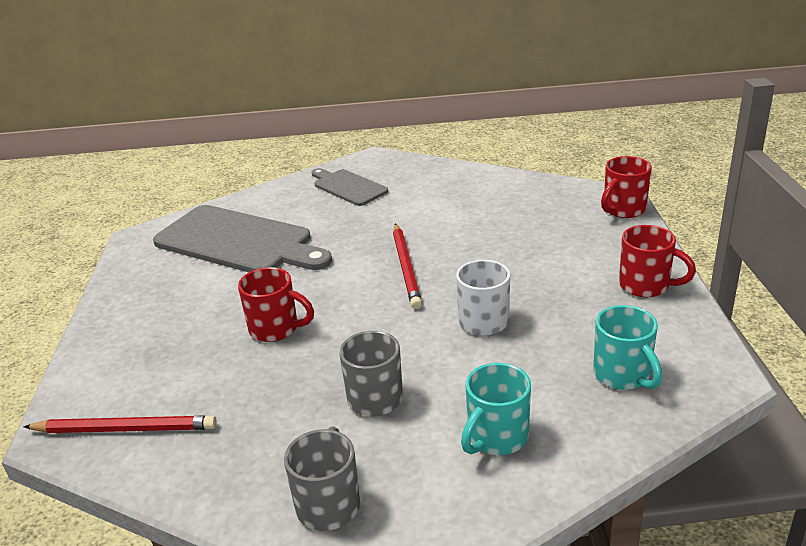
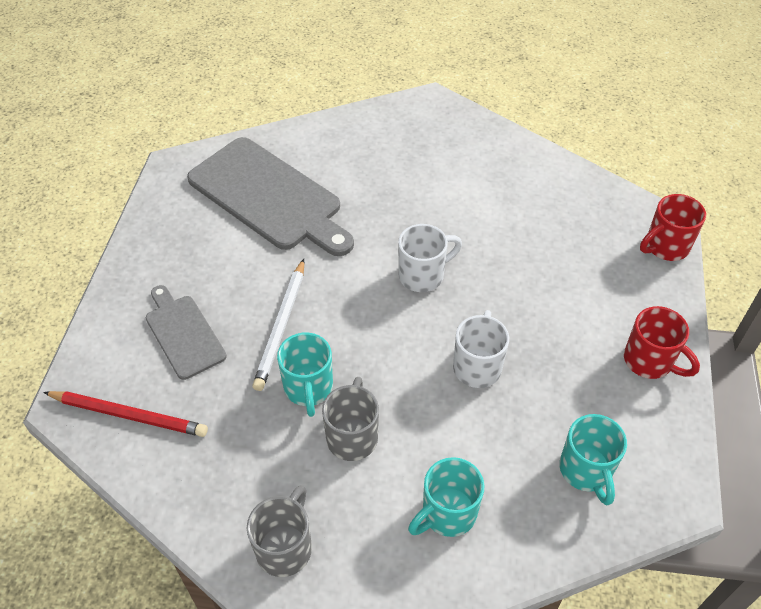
camera: 10 degrees right, 20 degrees up
red mug [238,267,314,342] -> white pencil [252,259,305,391]
grey cutting board [311,168,388,206] -> grey cutting board moved to [146,285,227,380]
red pencil [393,223,422,309] -> white mug [398,224,462,292]
none -> turquoise mug [277,332,333,417]

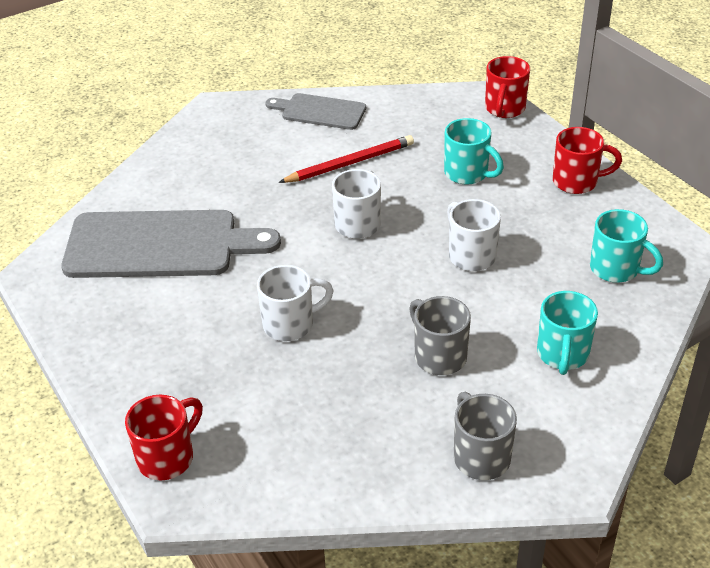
camera: 40 degrees left, 10 degrees down
red pencil [43,391,208,437] -> red pencil moved to [279,135,414,183]
grey cutting board [146,285,227,380] -> grey cutting board moved to [265,93,366,130]
white pencil [252,259,305,391] -> white mug [257,265,334,341]
turquoise mug [277,332,333,417] -> turquoise mug moved to [444,118,504,185]
none -> red mug [125,395,203,481]

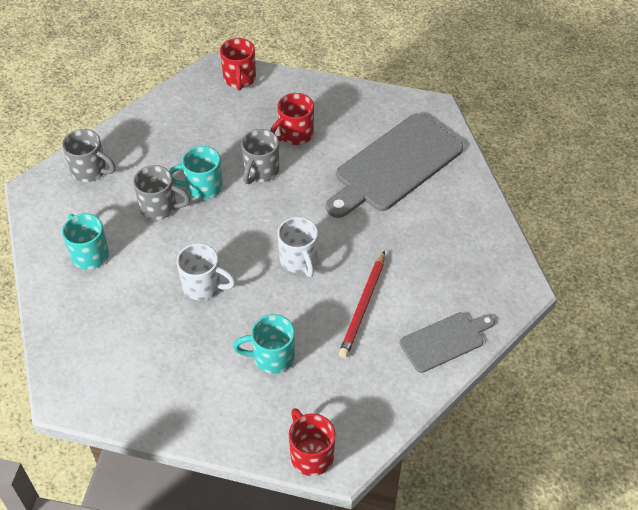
camera: 135 degrees right, 10 degrees up
white mug [257,265,334,341] -> grey mug [241,129,279,184]
red mug [553,127,622,194] -> red mug moved to [270,93,314,145]
turquoise mug [590,209,663,283] -> turquoise mug moved to [169,146,223,200]

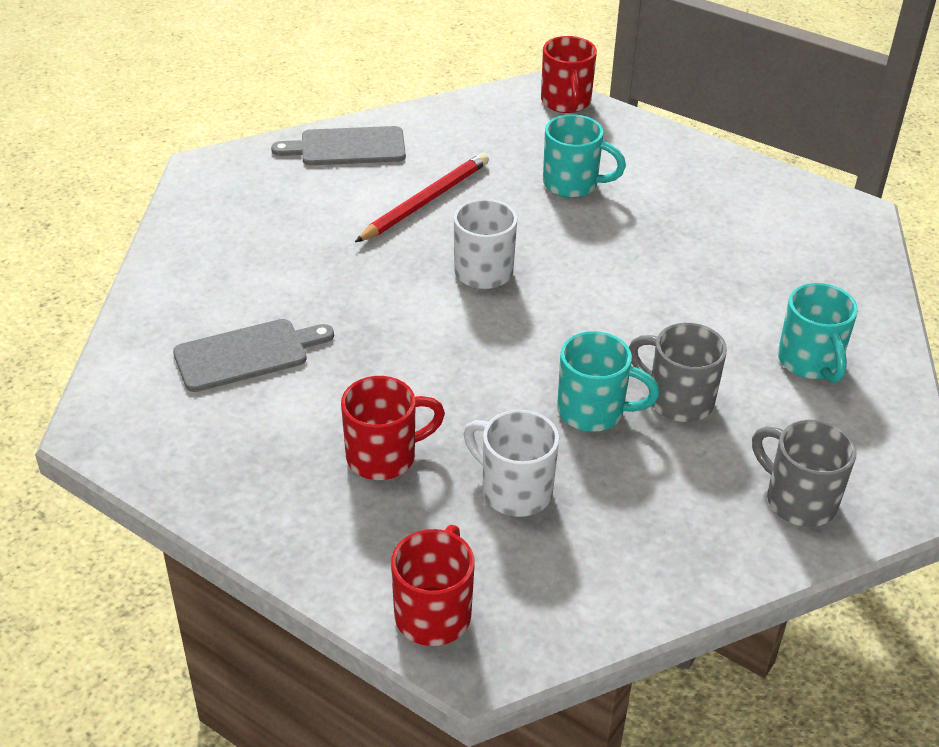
camera: 160 degrees left, 10 degrees down
white mug [177,243,236,300] -> white mug moved to [464,410,559,517]
grey mug [241,129,279,184] -> none
grey cutting board [326,113,463,218] -> grey cutting board [173,319,334,392], size x0.55

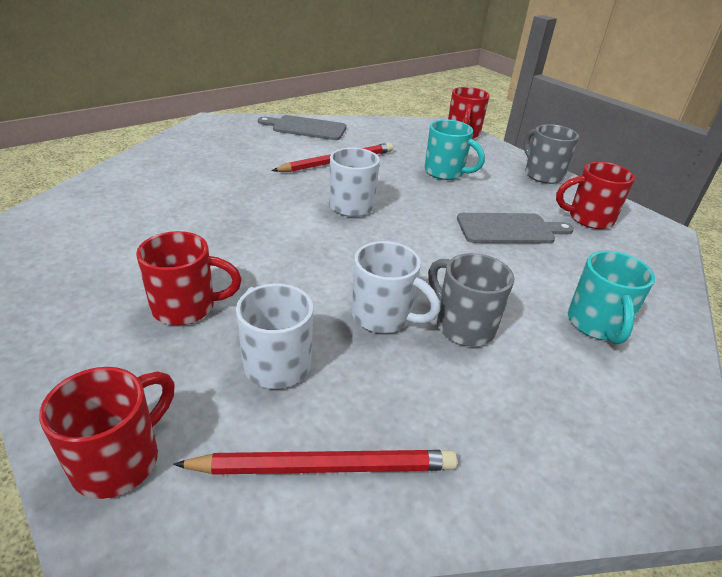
camera: 15 degrees right, 5 degrees down
grey cutting board [173,319,334,392] -> grey cutting board moved to [457,213,574,243]
turquoise mug [557,331,660,432] -> white mug [352,241,440,333]
grey mug [752,420,857,527] -> grey mug moved to [523,124,579,184]
none -> red pencil [173,450,457,475]
none -> red mug [556,162,635,229]

